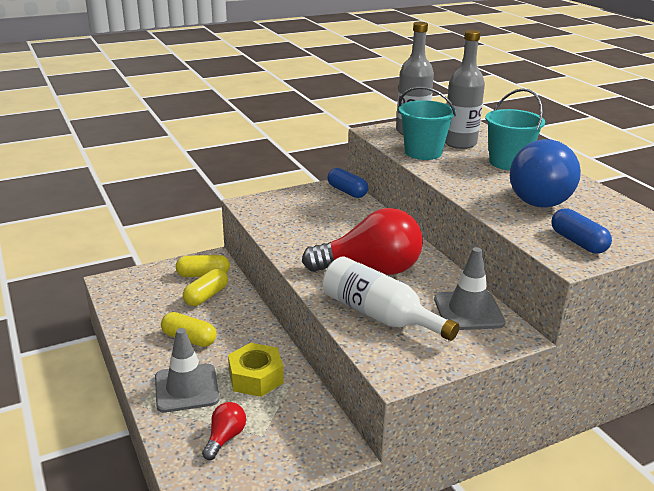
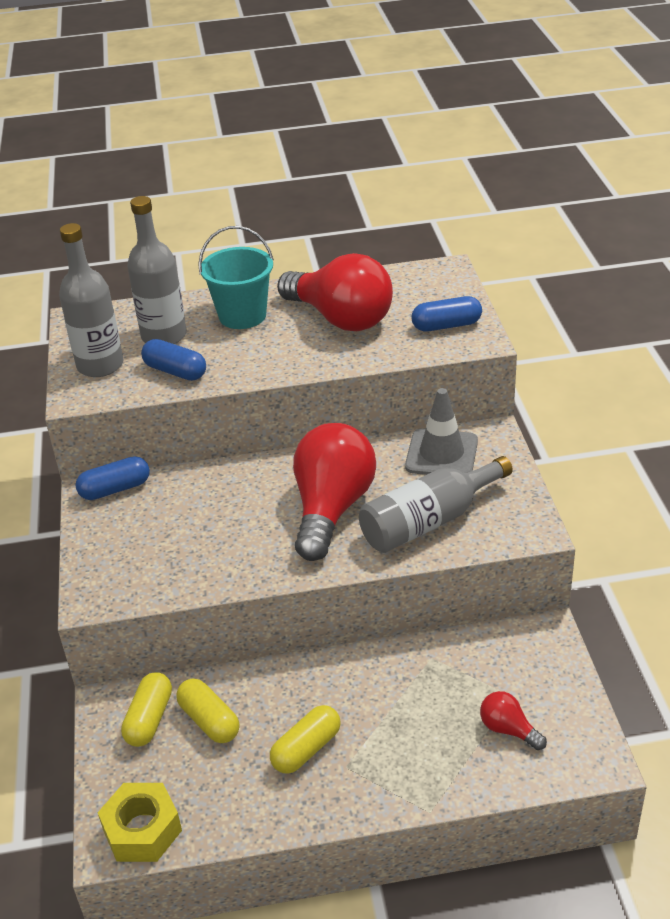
camera: 70 degrees left, 10 degrees up
grey traffic cone [155,328,220,413] -> none
yellow nut [228,343,284,397] -> yellow nut moved to [98,783,182,862]
white bottle [323,256,459,341] -> grey bottle [359,456,513,553]
turquoise bucket [399,87,456,160] -> blue capsule [141,339,206,381]
blue light bulb [510,139,581,208] -> red light bulb [277,253,393,331]

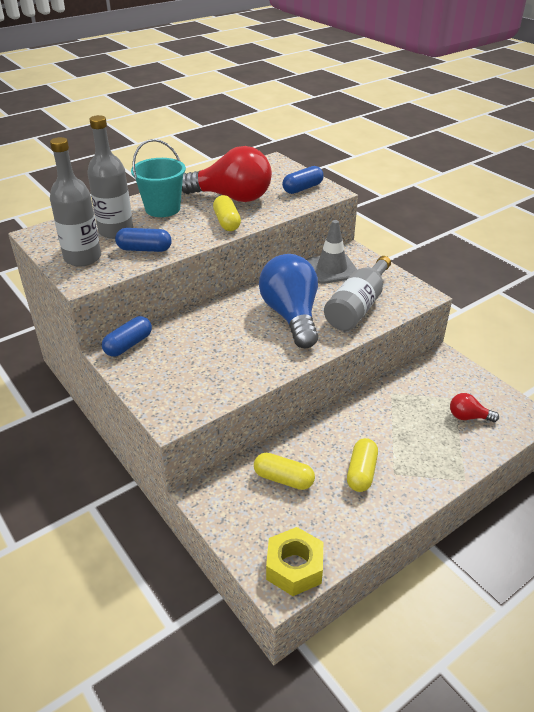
camera: 30 degrees left, 0 degrees up
yellow capsule [121,672,172,747] -> yellow capsule moved to [213,195,241,231]
red light bulb [293,423,376,561] -> blue light bulb [259,254,318,348]

